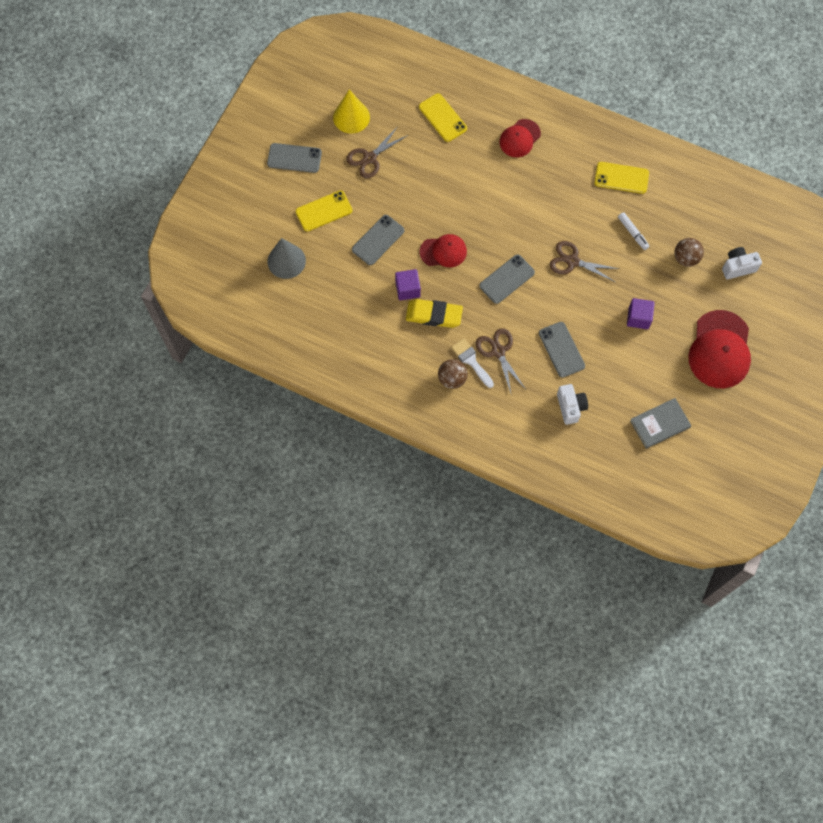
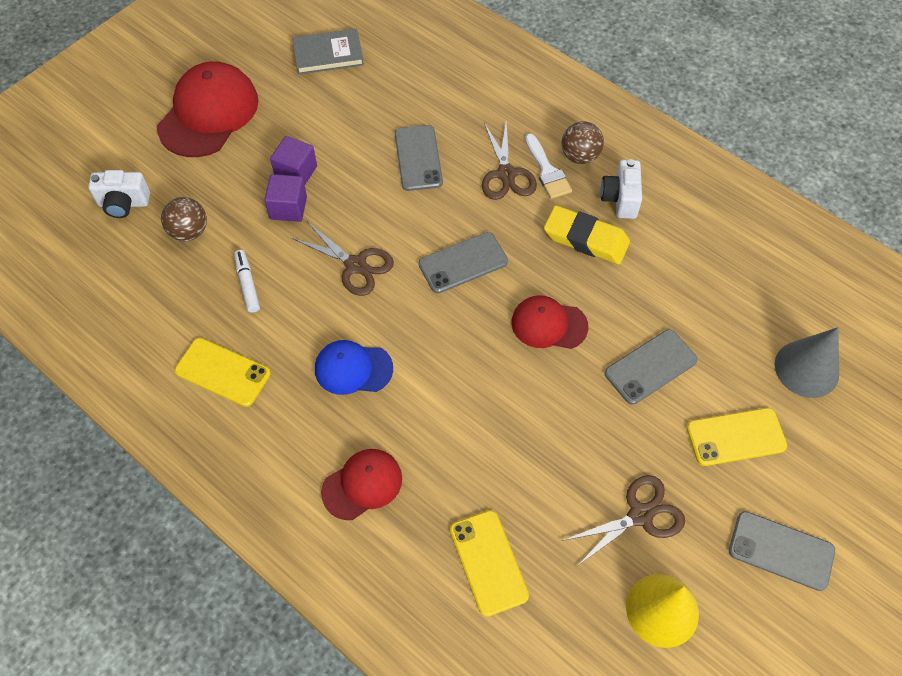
camera: 165 degrees left, 10 degrees down
purple cube [395,269,421,301] -> purple cube moved to [264,174,307,222]
white camera [557,384,588,425] -> white camera moved to [600,159,642,219]
none -> blue cap [315,340,393,395]

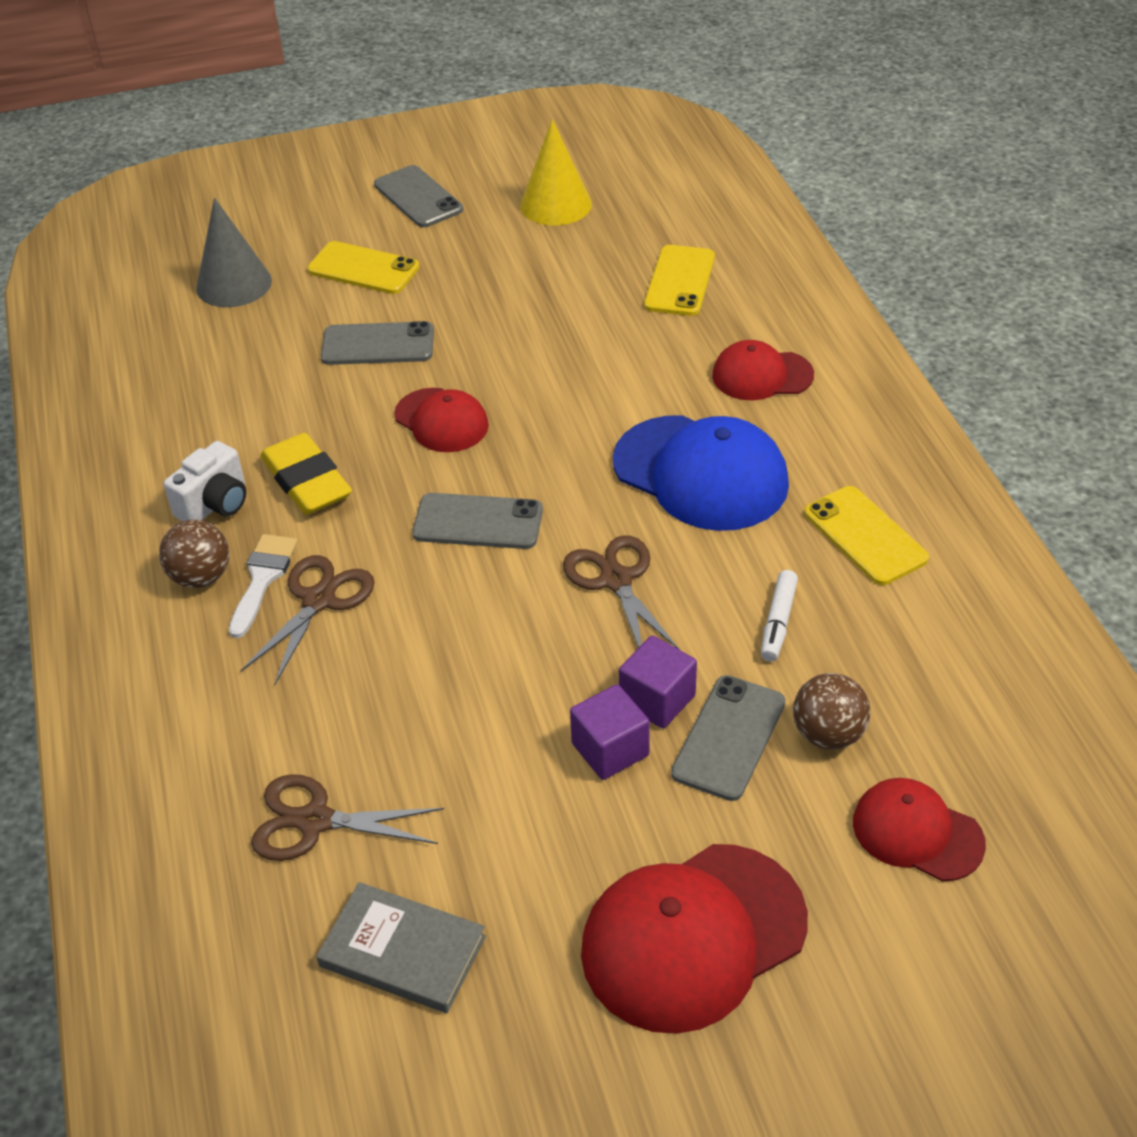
camera: 145 degrees left, 15 degrees down
white camera [88,170,150,218] -> red cap [853,778,986,882]
blue cap [315,340,393,395] -> blue cap [613,415,789,531], size x1.71
grey phone [395,125,443,191] -> grey phone moved to [671,675,785,801]
brown scissors [562,475,685,565] -> brown scissors moved to [251,774,444,861]

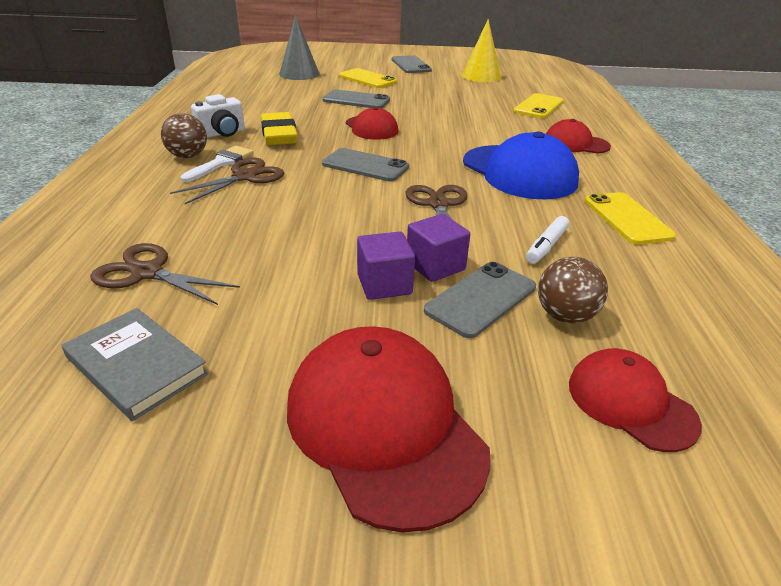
camera: 15 degrees right, 10 degrees down
red cap [581,844,808,1034] -> red cap turned 75 degrees clockwise [287,326,490,533]

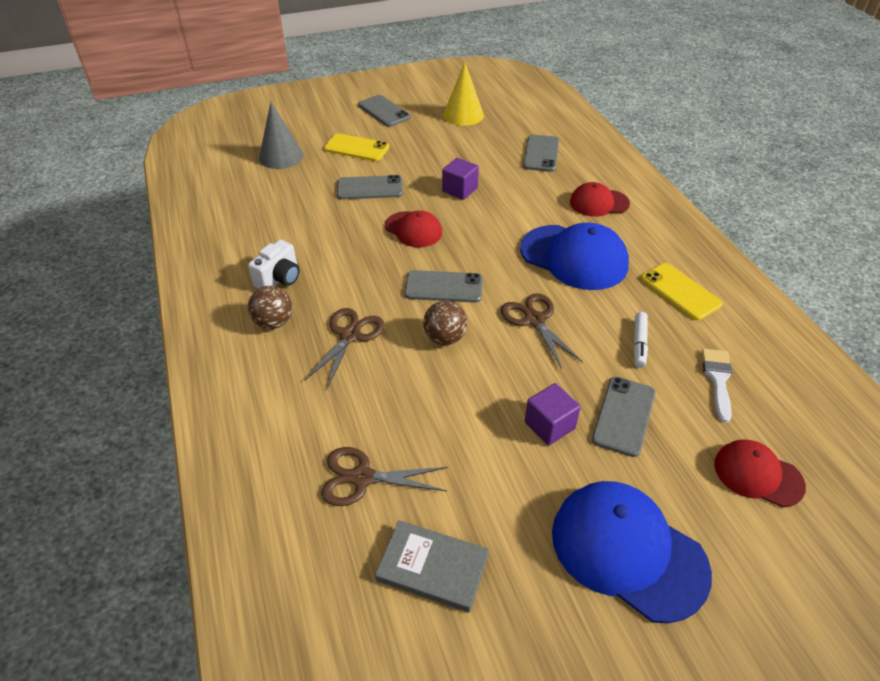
camera: 20 degrees left, 10 degrees up
white brush [180,146,254,182] -> white brush moved to [702,349,733,423]
yellow eraser [261,112,298,145] -> none
red cap [287,326,490,533] -> blue cap [552,481,712,623]
purple cube [407,214,470,282] -> purple cube moved to [442,158,479,200]
yellow phone [513,93,563,118] -> grey phone [523,134,559,172]
brown ball [538,257,608,323] -> brown ball moved to [423,301,468,345]

